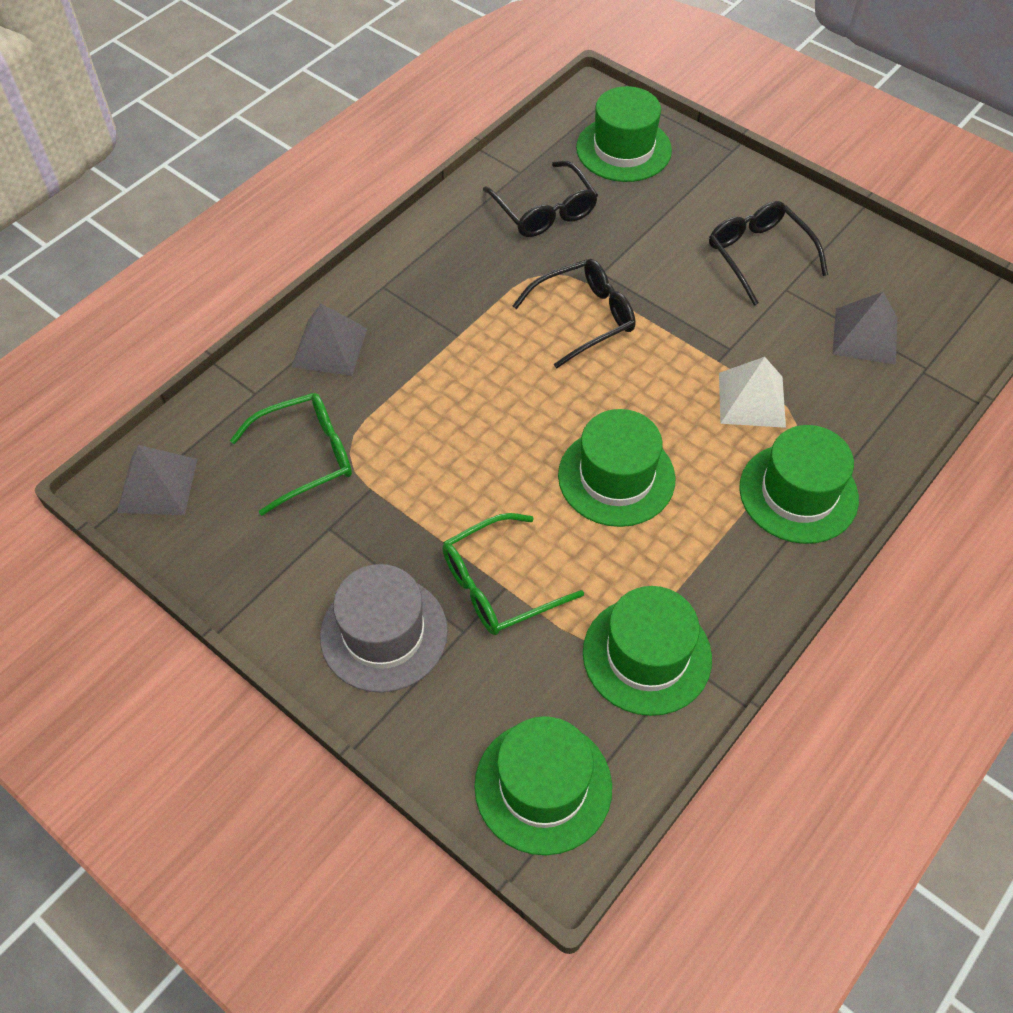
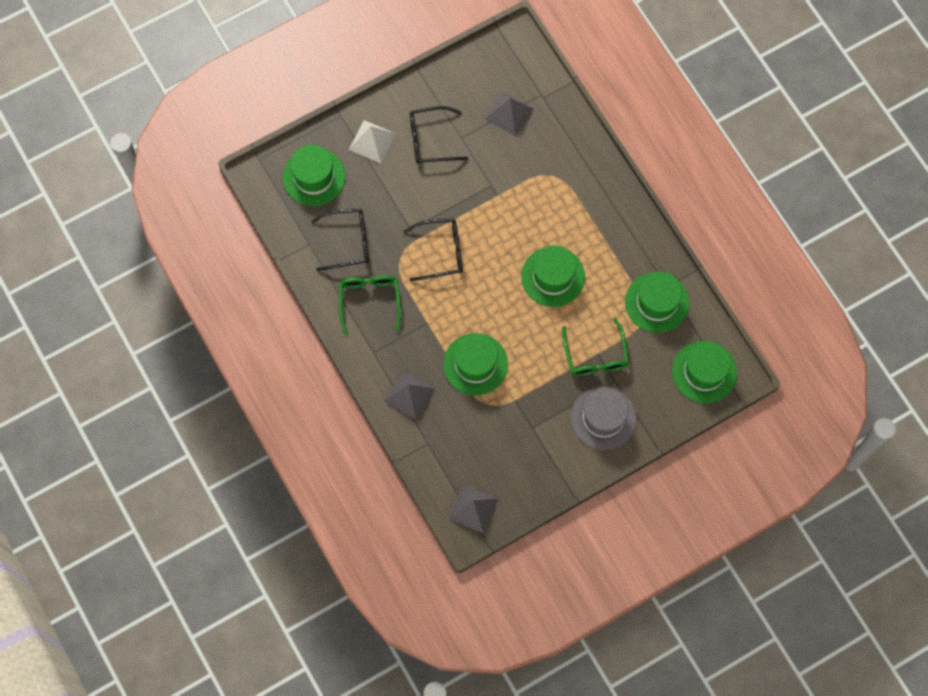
camera: 70 degrees left, 15 degrees up
green glasses [230,393,352,516] -> green glasses moved to [339,275,401,336]
black glasses [513,259,635,369] -> black glasses turned 90 degrees clockwise [403,218,463,281]
white pyramid [719,357,786,428] -> white pyramid moved to [349,120,396,163]
green hat [739,425,859,544] -> green hat moved to [443,333,508,395]

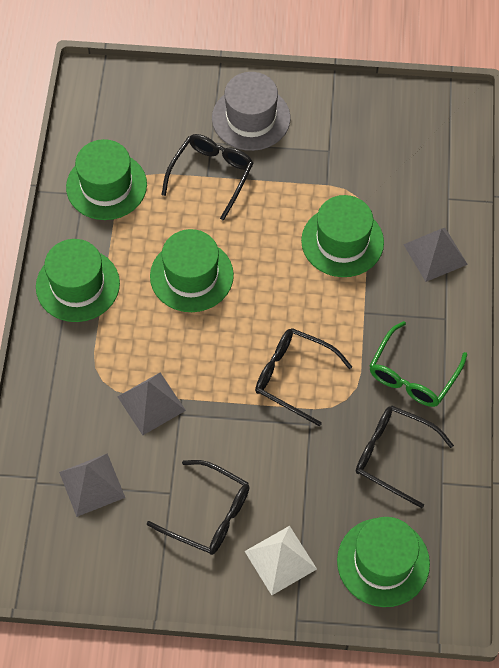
camera: 145 degrees left, 10 degrees down
grey pyramid [448,485,498,533] -> grey pyramid moved to [117,373,186,435]
green glasses [562,318,629,376] -> black glasses [161,134,253,221]
green hat [672,341,737,403] -> green hat moved to [36,239,120,322]

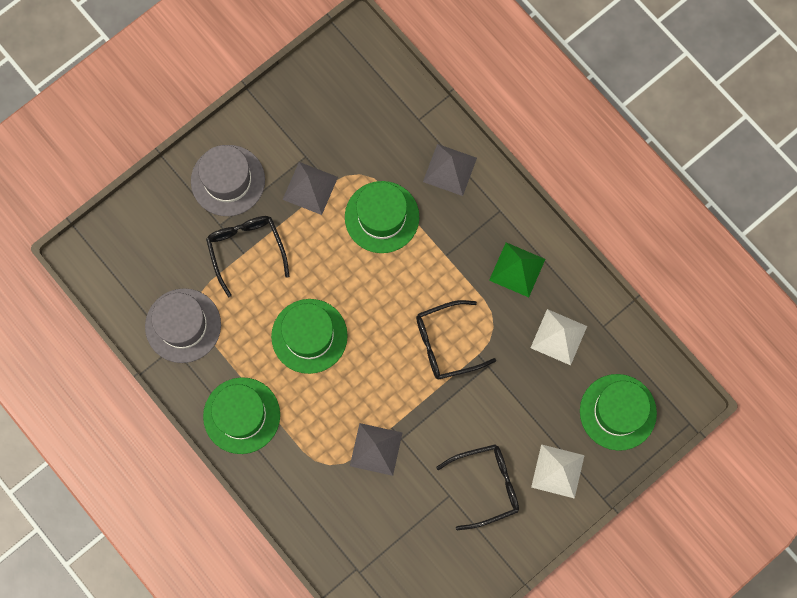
camera: 45 degrees left, 15 degrees up
grey pyramid [59,454,125,517] -> grey pyramid moved to [282,162,338,215]
green hat [66,139,147,220] -> grey hat [145,288,221,363]
black glasses [356,406,454,508] -> white pyramid [531,309,587,365]
green glasses [370,321,467,407] -> green pyramid [489,242,545,297]

